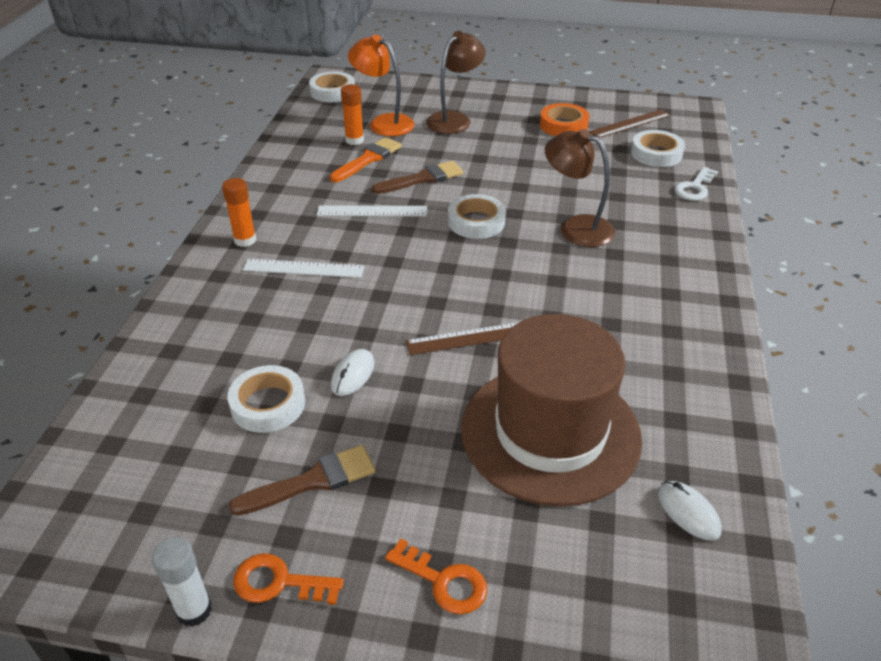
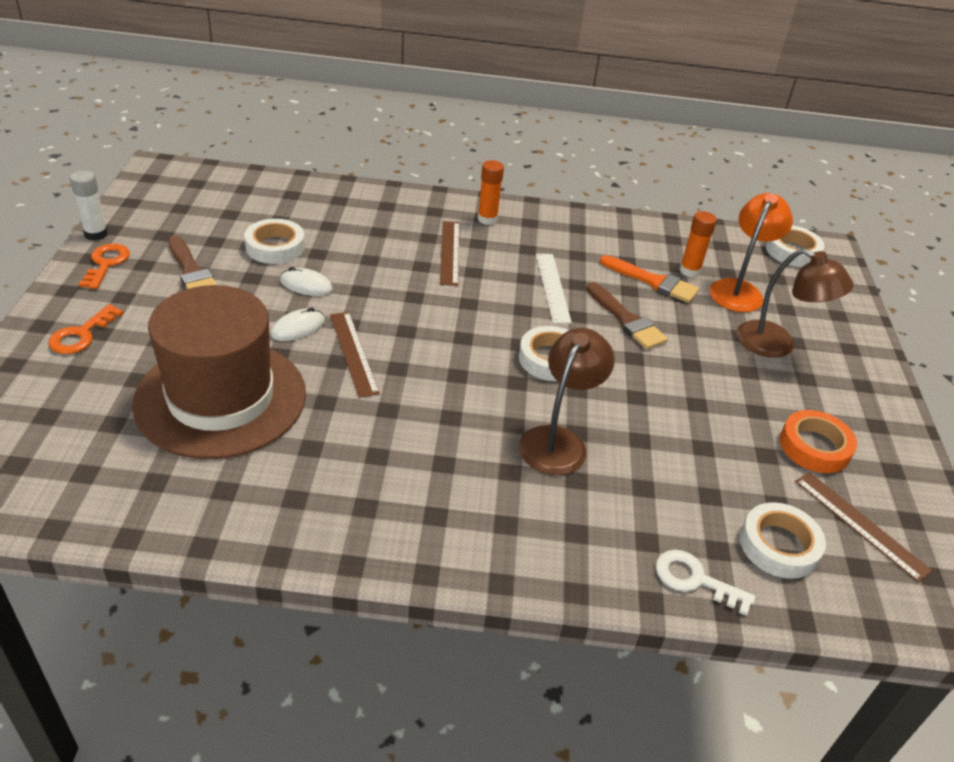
camera: 80 degrees right, 0 degrees up
white ruler [243,259,364,278] -> brown ruler [440,221,460,286]
white mouse [658,481,722,540] -> white mouse moved to [271,307,325,341]

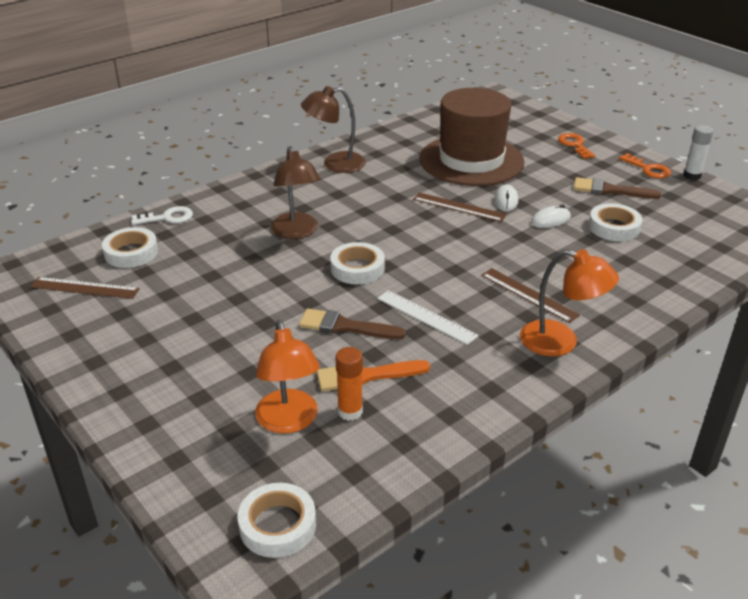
camera: 140 degrees right, 5 degrees down
orange glue stick [478,160,504,225] -> orange lamp [520,249,619,356]
brown lamp [736,248,854,358] -> brown lamp moved to [301,86,366,173]
orange tape [780,410,857,473] -> none

